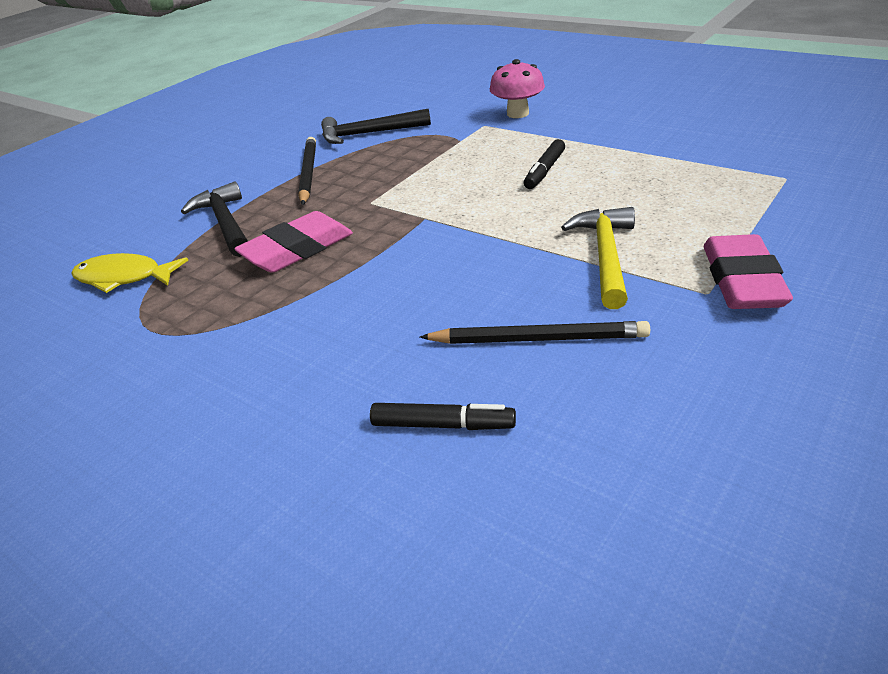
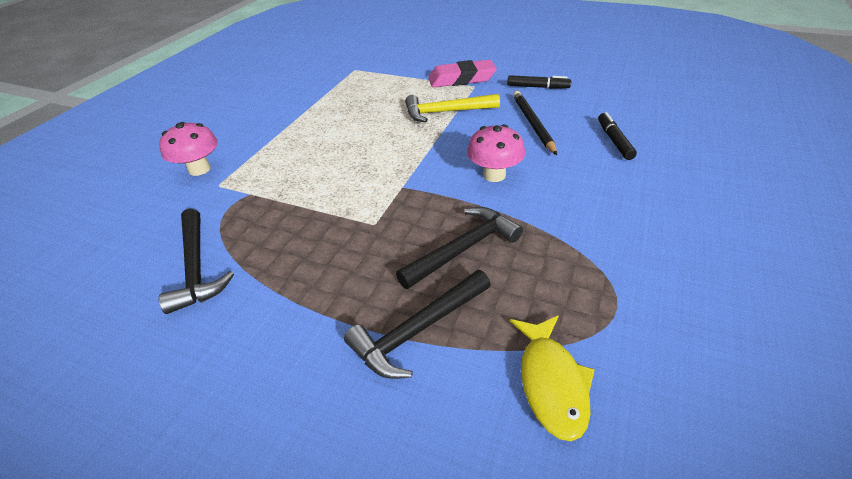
camera: 105 degrees left, 5 degrees up
pink eraser [234,211,353,273] -> black hammer [396,207,523,289]
black pencil [298,137,316,205] -> none
black marker [524,139,565,189] -> black marker moved to [507,75,571,89]
none -> pink mushroom [467,124,525,182]

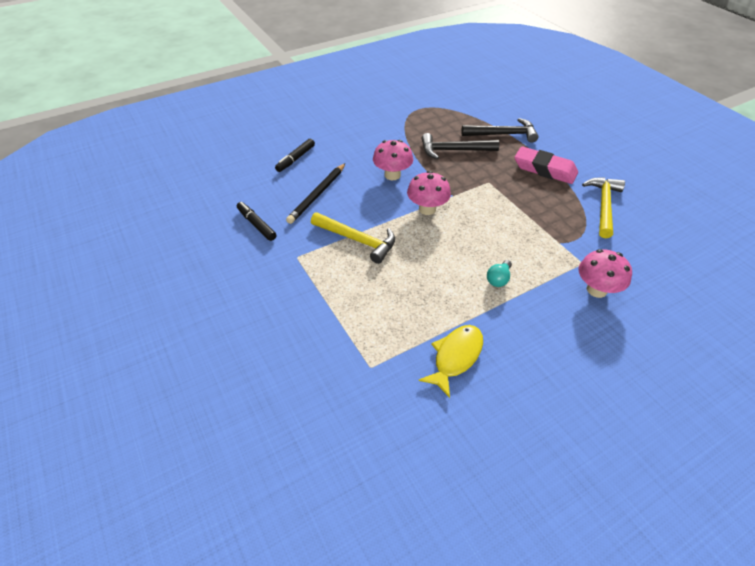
camera: 145 degrees left, 5 degrees up
black hammer [159,209,234,314] -> yellow hammer [582,178,625,238]
pink eraser [428,60,497,87] -> pink eraser moved to [514,146,578,184]
yellow fish [510,315,595,441] -> yellow fish moved to [418,325,483,398]
none -> pink mushroom [407,171,451,215]
none -> turquoise light bulb [487,260,512,287]

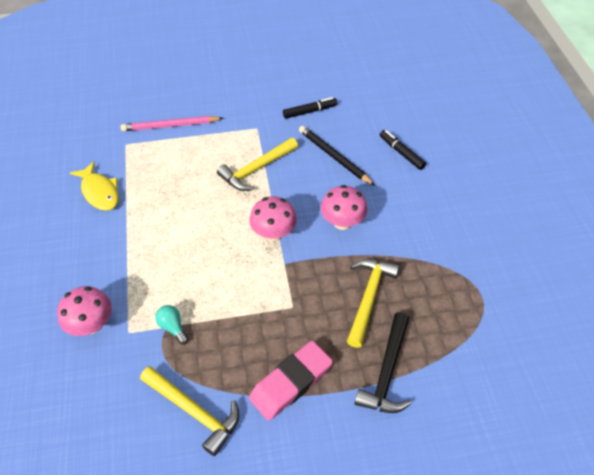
camera: 110 degrees right, 5 degrees up
black hammer [422,133,499,159] -> yellow hammer [347,259,400,348]
turquoise light bulb [487,260,512,287] -> turquoise light bulb moved to [155,305,188,345]
none -> pink pencil [121,116,223,131]

